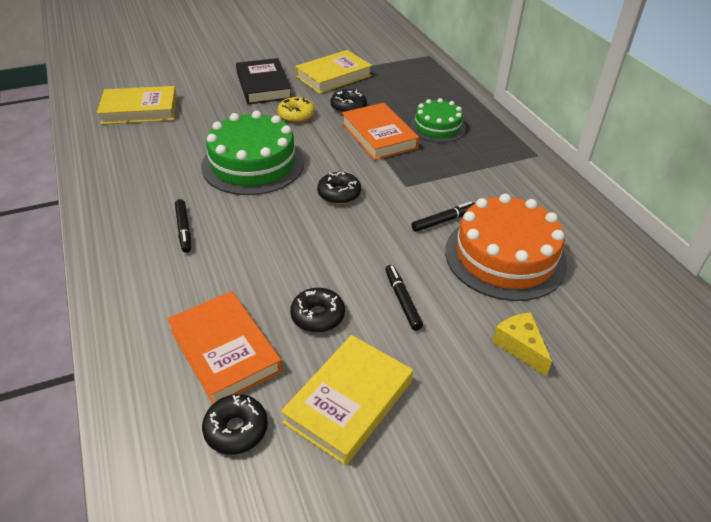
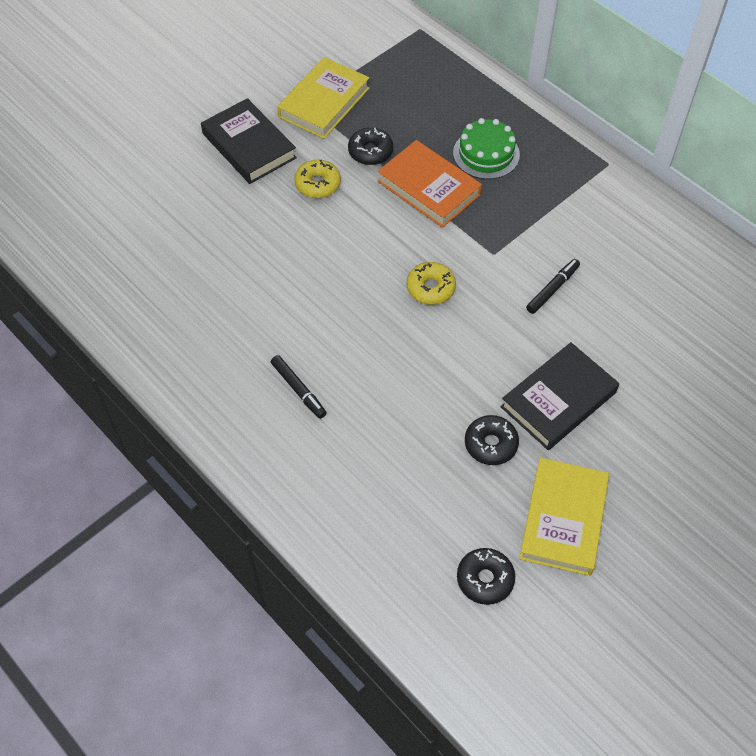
camera: 20 degrees left, 15 degrees up
yellow book [97,86,177,124] -> none
orange book [167,291,282,404] -> none
green cake [201,111,304,195] -> none
black donut [317,172,361,204] -> yellow donut [407,262,456,305]
black marker [385,265,423,331] -> black book [501,342,619,450]
orange cake [445,194,567,301] -> none
yellow cheese [492,312,552,376] -> none

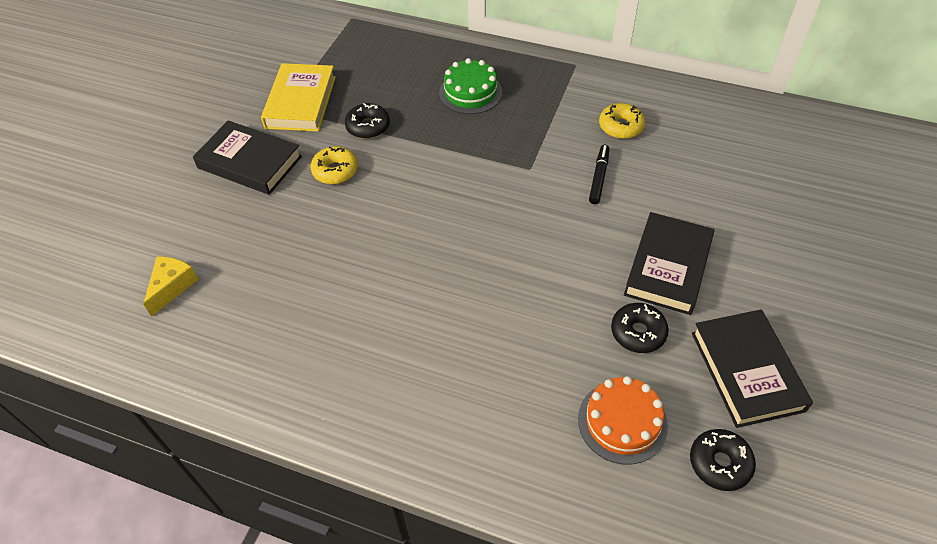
camera: 25 degrees left, 5 degrees down
black marker [271,355,327,419] -> none
orange book [377,140,482,228] -> none
yellow donut [407,262,456,305] -> yellow donut moved to [599,103,645,139]
yellow book [519,458,609,576] -> black book [692,309,813,428]
none -> yellow cheese [143,256,199,317]
none -> orange cake [578,376,668,464]

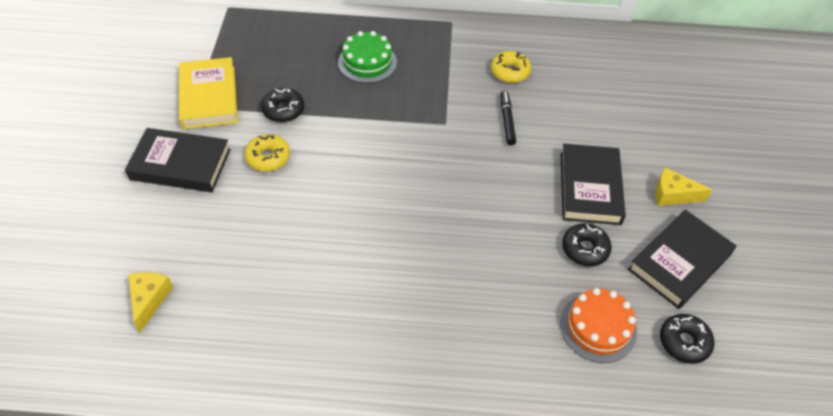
camera: 20 degrees left, 0 degrees up
black book [692,309,813,428] -> black book turned 75 degrees clockwise [628,210,736,309]
none -> yellow cheese [655,167,712,206]

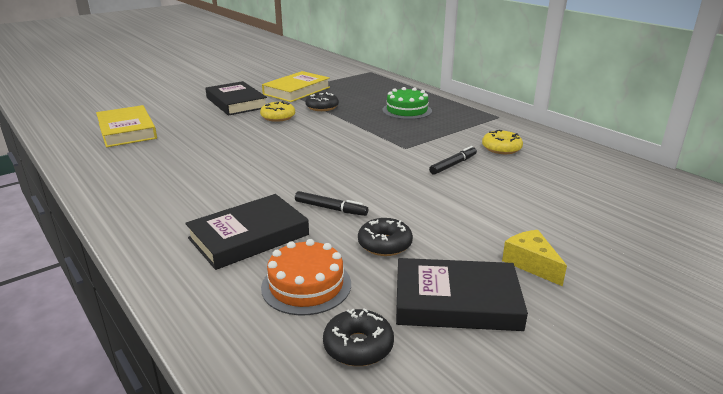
camera: 50 degrees right, 25 degrees down
yellow cheese [128,272,173,333] -> yellow book [96,105,157,147]
black book [561,144,626,225] -> black book moved to [185,194,309,270]
none -> black marker [295,191,368,216]

